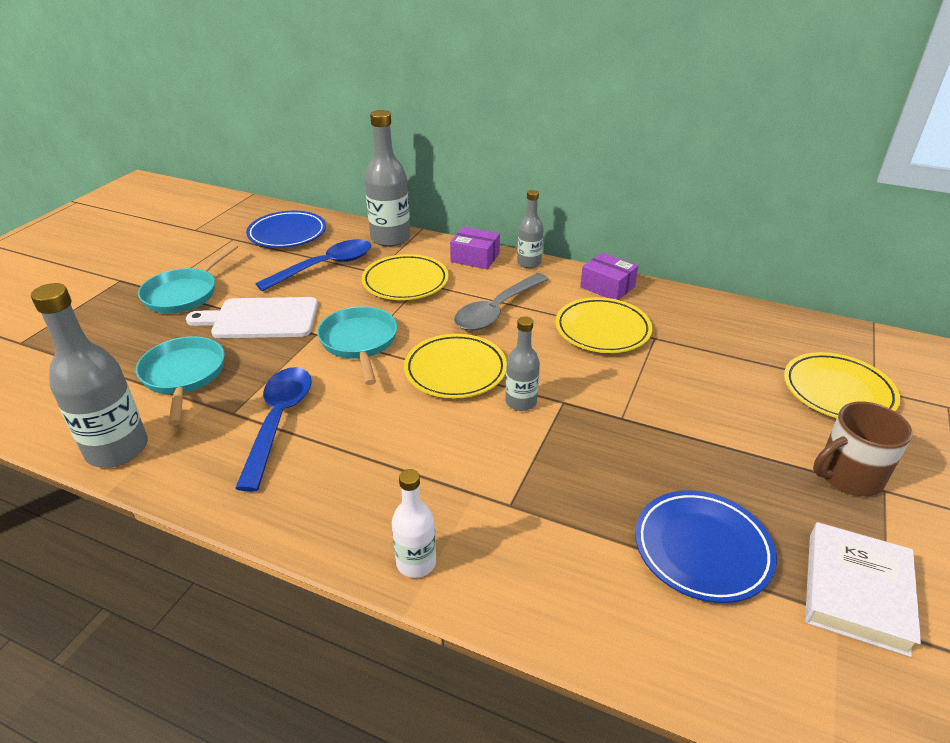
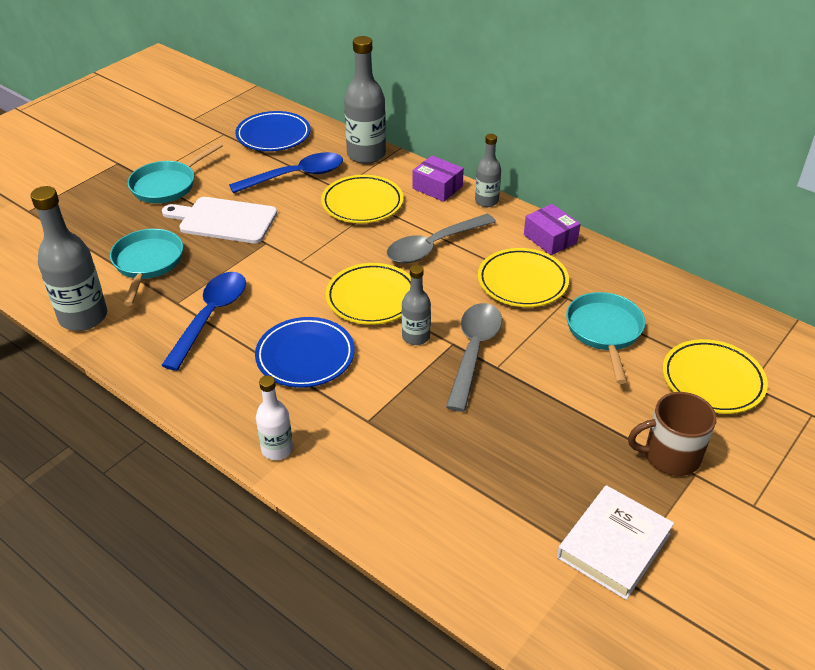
camera: 15 degrees right, 5 degrees up
turquoise pan [317,306,397,385] -> turquoise pan moved to [566,292,645,384]
blue plate [635,490,777,603] -> blue plate moved to [255,317,355,388]
none -> grey spoon [446,303,502,412]

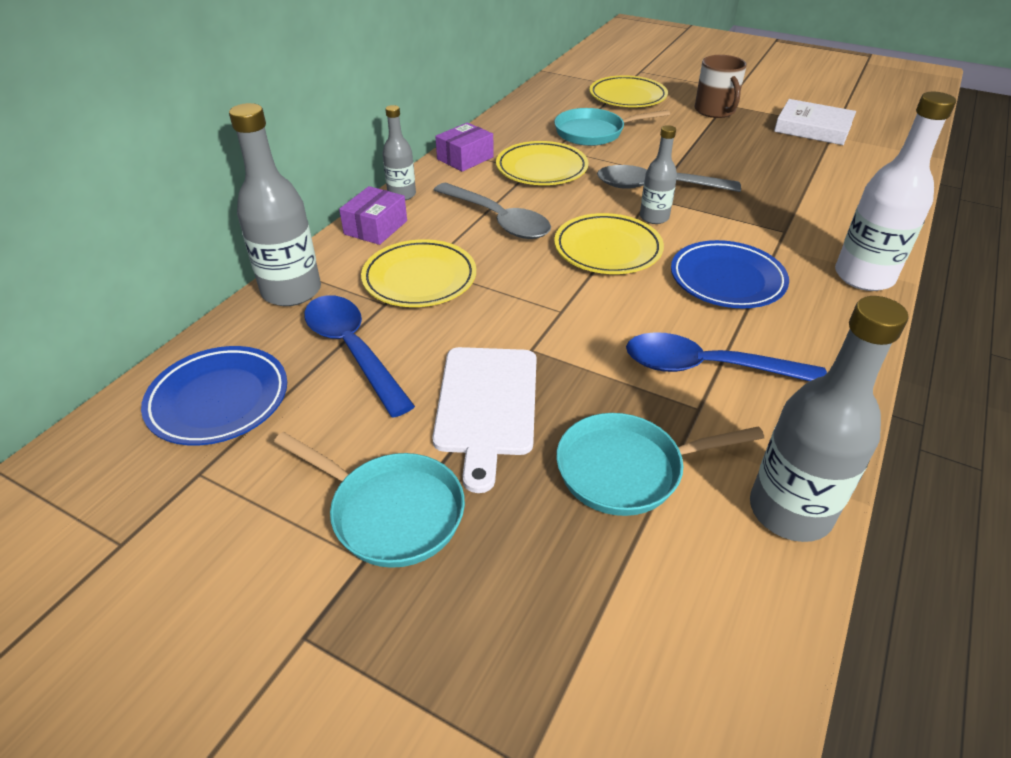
camera: 100 degrees left, 0 degrees up
white bottle [256,376,293,460] -> white bottle [835,92,956,291], size x1.74

